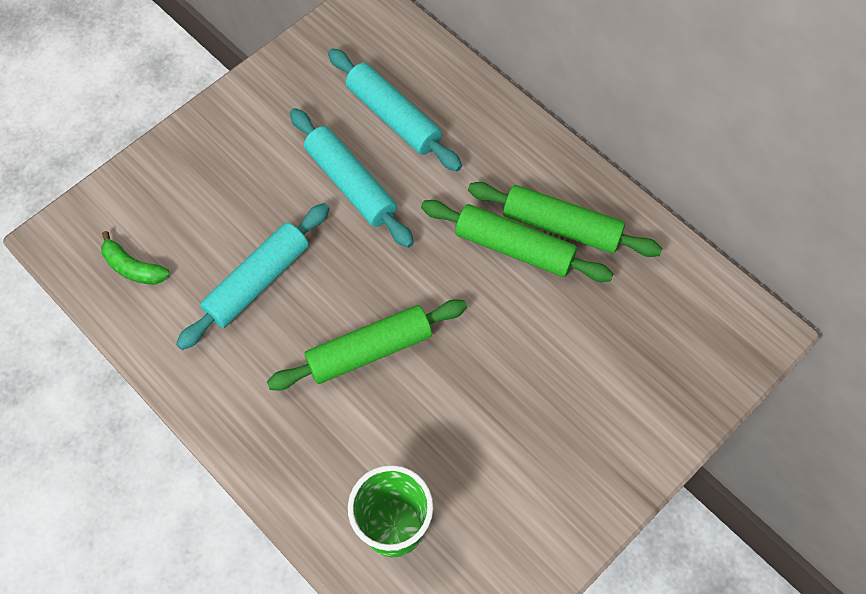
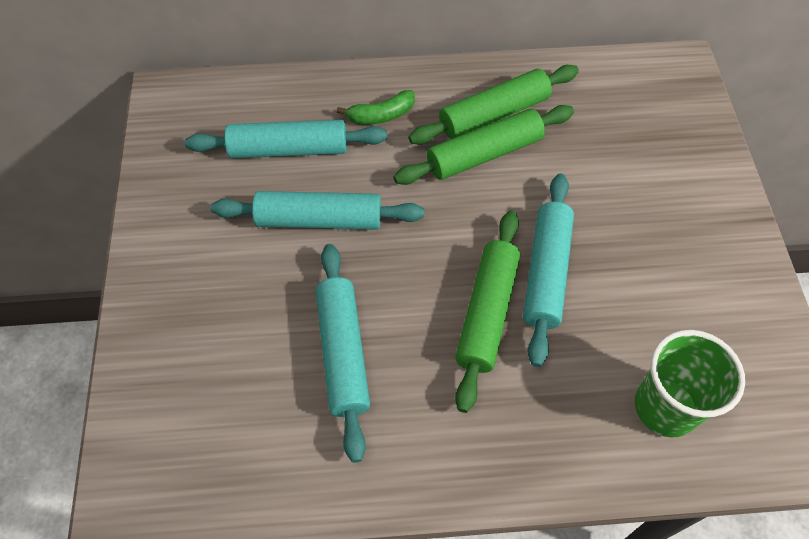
camera: 50 degrees left, 5 degrees down
green banana [101,231,170,285] -> green banana moved to [337,90,415,125]
none -> turquoise rolling pin [523,173,574,367]

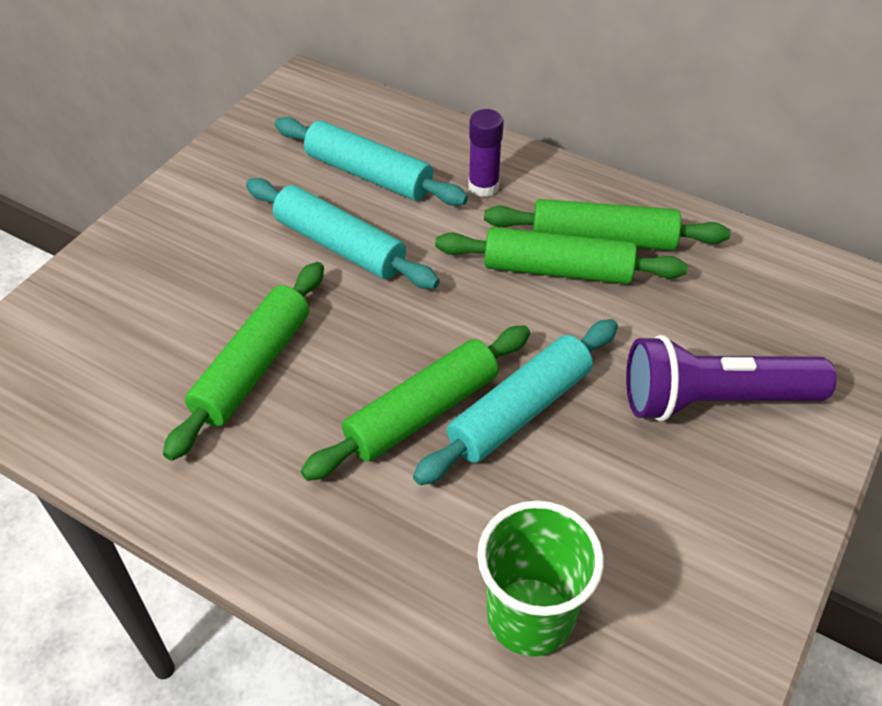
camera: 35 degrees right, 10 degrees down
turquoise rolling pin [316,244,370,463] -> green rolling pin [163,262,324,461]
green banana [337,90,415,125] -> purple glue stick [468,109,504,197]
none -> purple flashlight [626,335,836,421]

